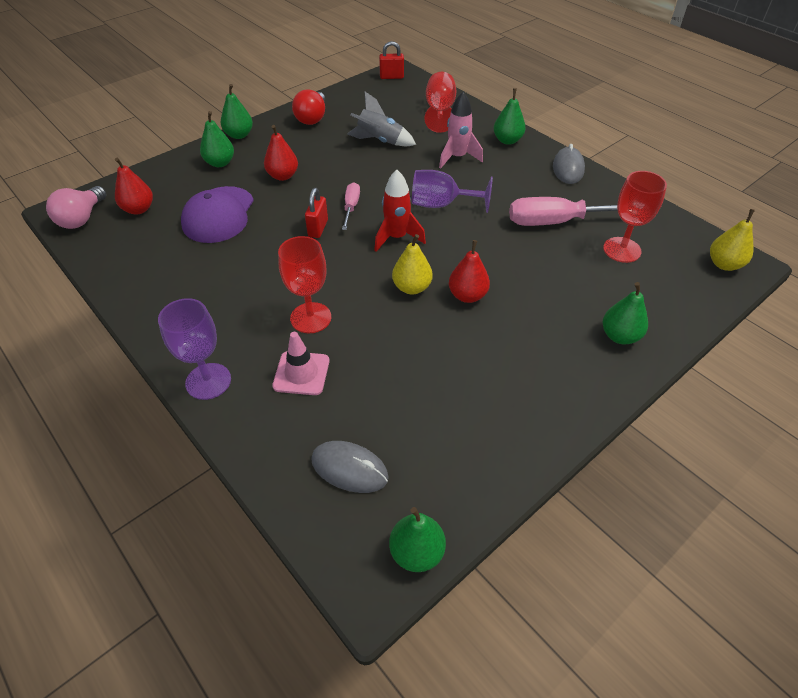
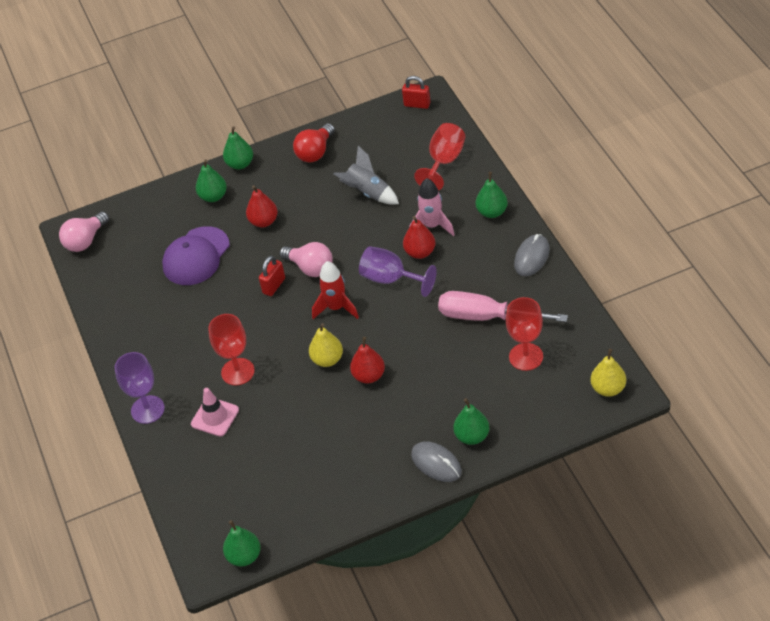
camera: 25 degrees right, 0 degrees up
red pear [115,158,153,215] -> red pear moved to [403,216,435,259]
grey mouse [311,441,389,493] -> grey mouse moved to [411,442,462,482]
pink screwdriver [342,182,360,230] -> pink light bulb [280,242,333,277]

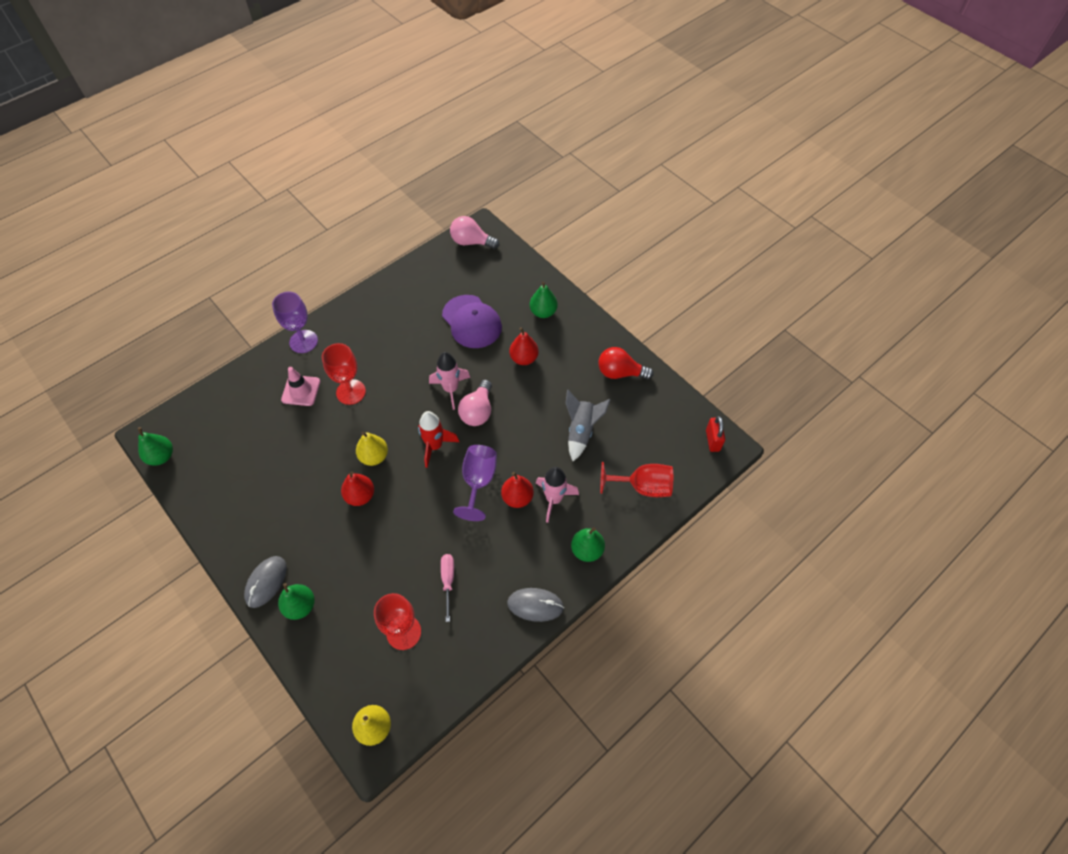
camera: 65 degrees right, 10 degrees up
purple cap [162,226,230,285] -> purple cap turned 135 degrees counterclockwise [442,295,502,348]
green pear [223,127,253,169] -> none
red padlock [259,256,285,296] -> pink rocket [429,352,470,410]
pink screwdriver [438,291,568,322] -> pink screwdriver [441,554,454,622], size x0.52

